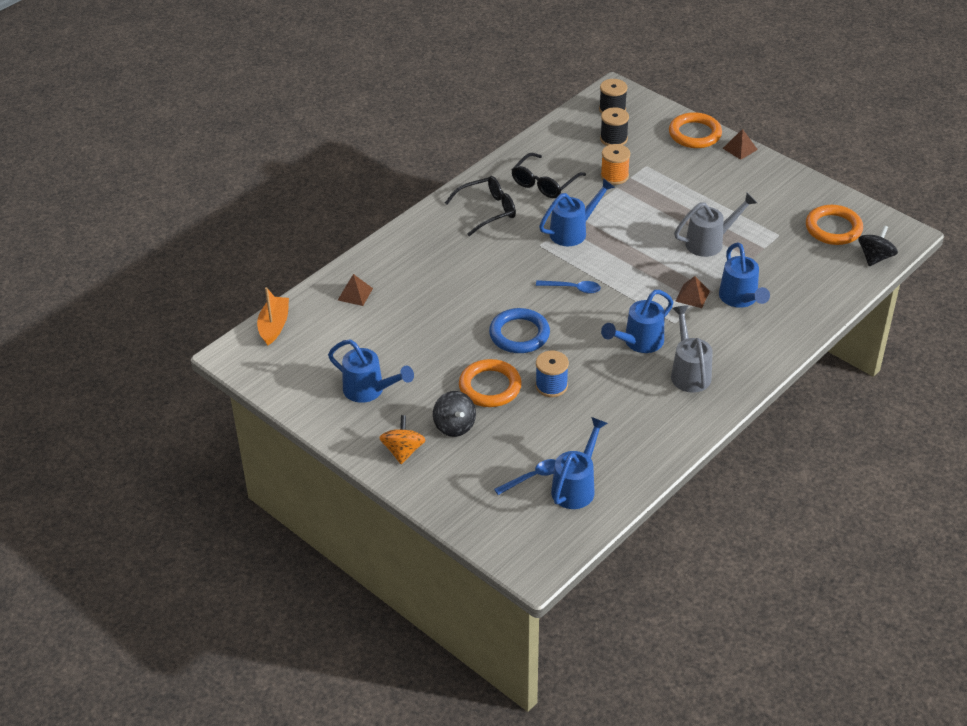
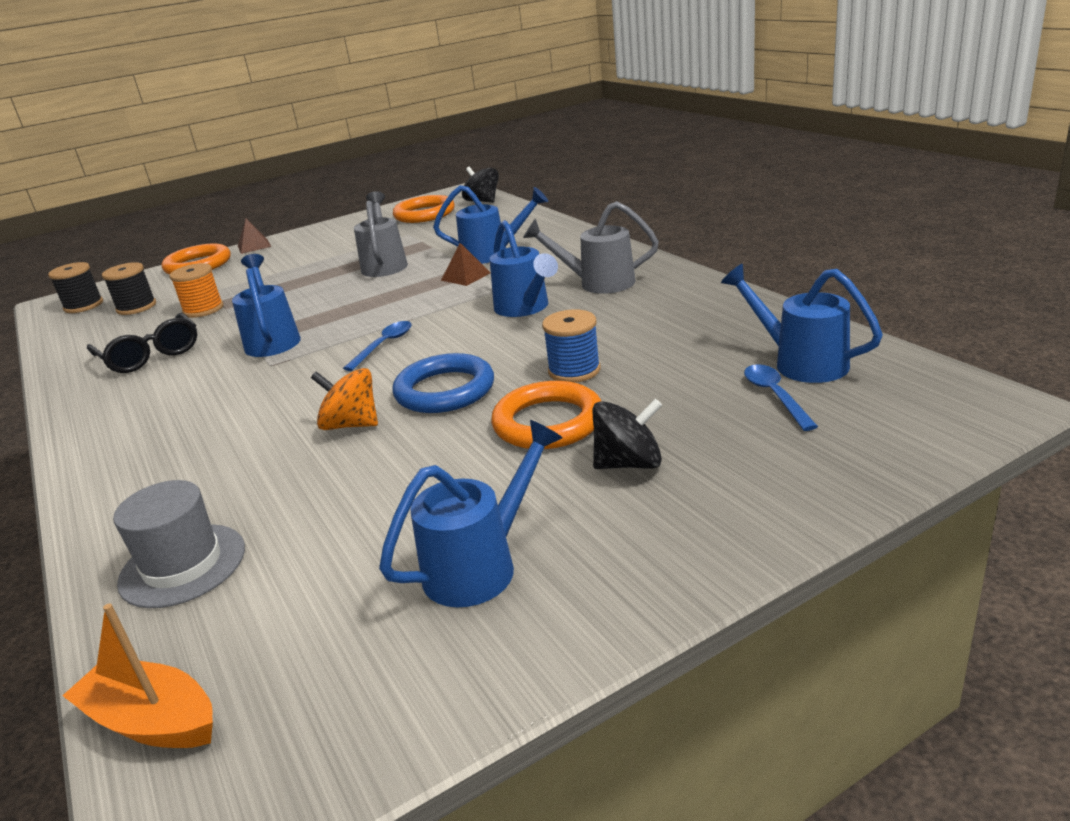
camera: 70 degrees left, 15 degrees down
brown pyramid [338,274,373,306] -> grey hat [113,480,245,608]
orange spinning top [379,415,426,464] -> orange spinning top moved to [311,368,378,430]
black glasses [445,176,516,236] -> none

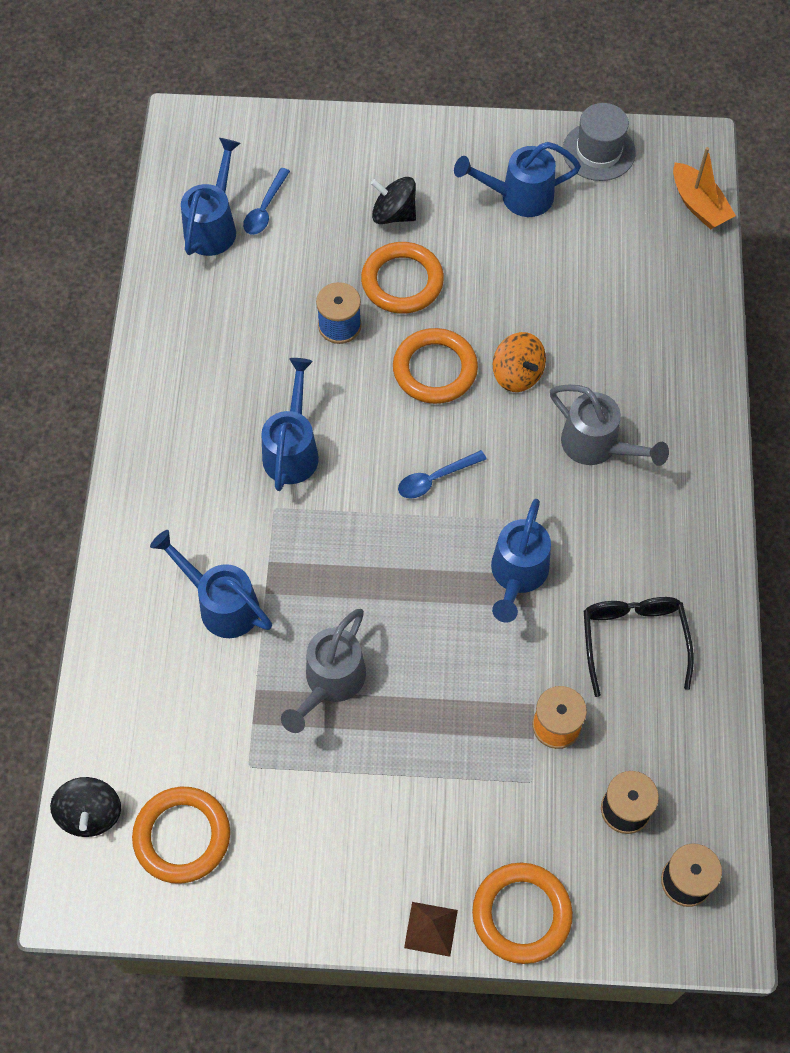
camera: 150 degrees left, 35 degrees up
grey hat [113,480,245,608] -> grey hat moved to [563,103,636,181]
blue ring [392,353,494,413] -> orange ring [393,328,478,404]
brown pyramid [441,243,491,286] -> none
grey watering can [523,201,659,294] -> grey watering can moved to [550,385,669,466]
blue watering can [721,264,883,383] -> blue watering can turned 150 degrees counterclockwise [181,138,241,256]

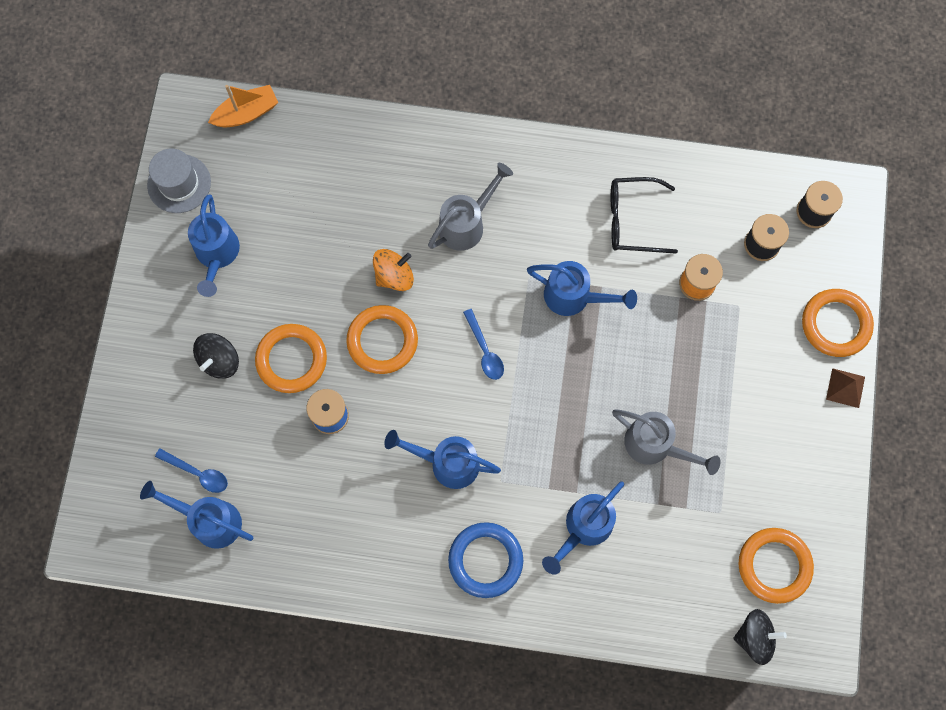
camera: 85 degrees left, 10 degrees up
none -> blue ring [448,522,523,598]

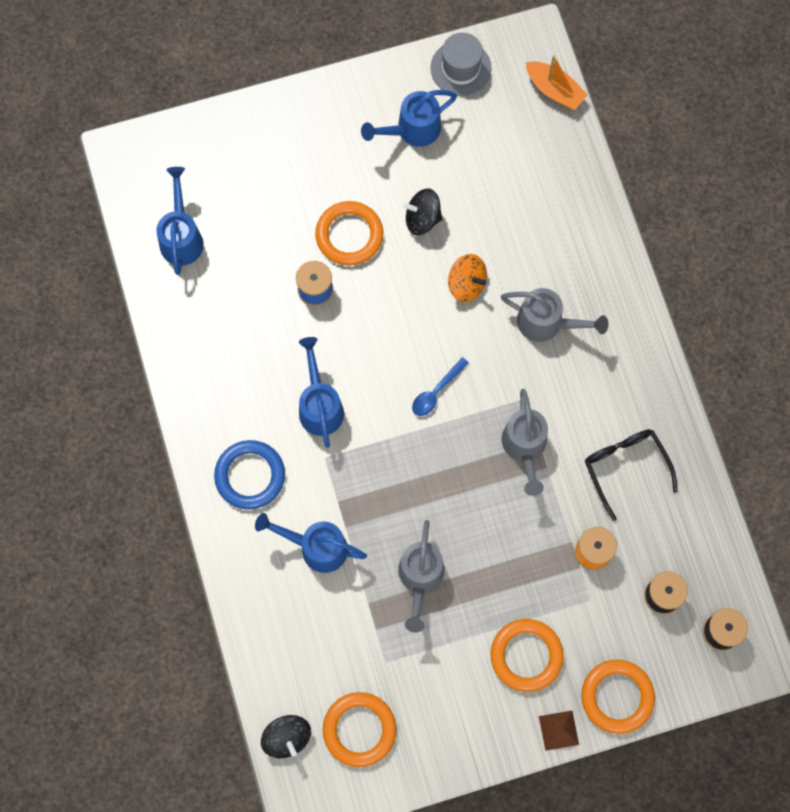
camera: 65 degrees right, 0 degrees up
blue spoon [155,449,228,493] -> none
black spinning top [193,333,239,379] -> black spinning top moved to [403,188,443,235]
orange ring [346,305,418,374] -> orange ring moved to [491,619,564,692]
blue watering can [527,261,637,316] -> grey watering can [502,389,548,496]

